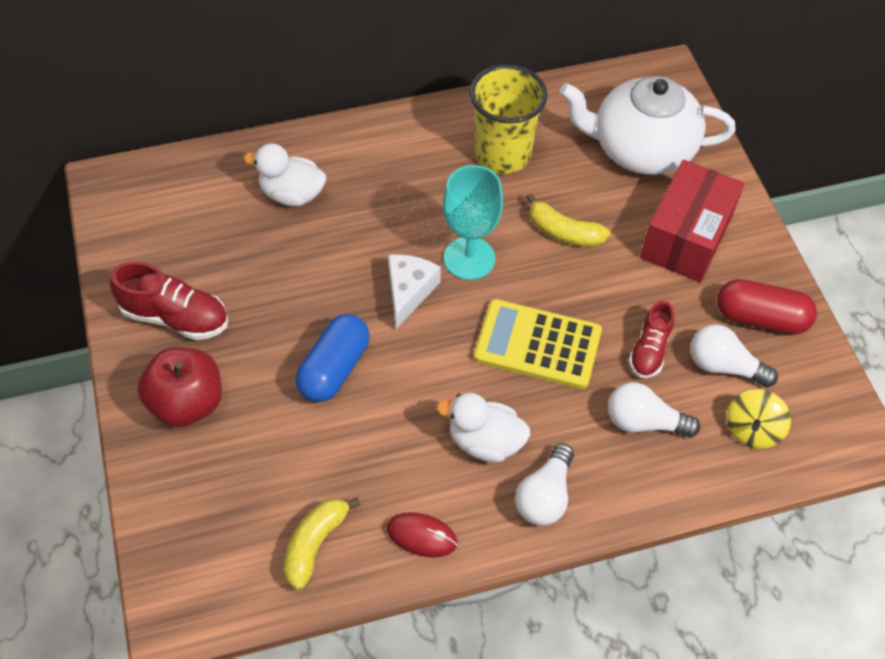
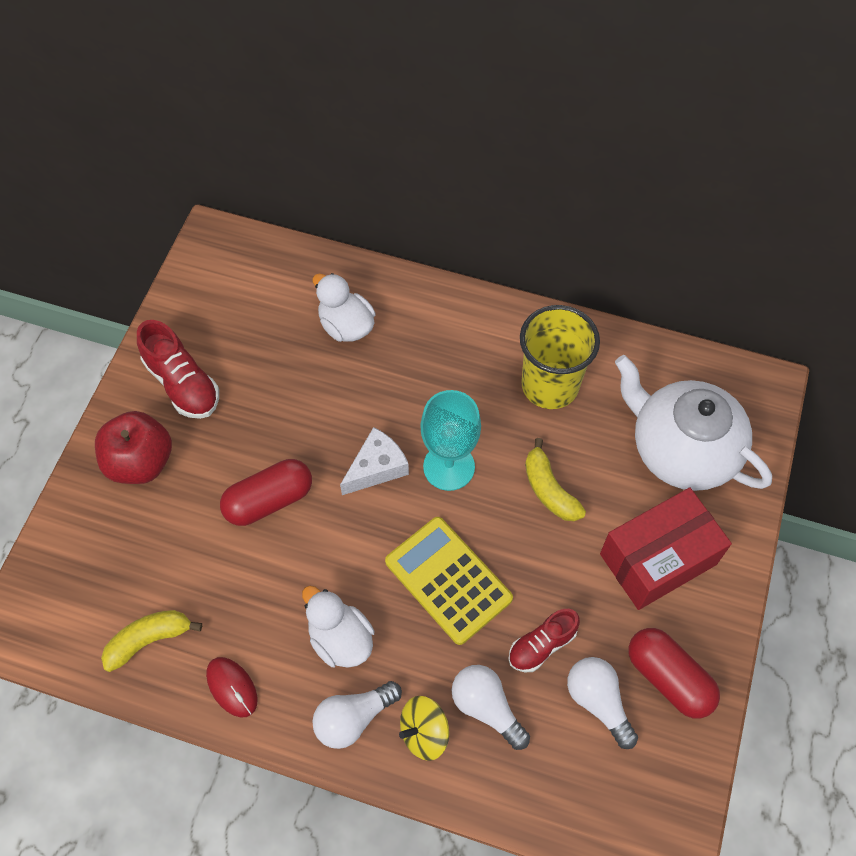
camera: 35 degrees right, 5 degrees up
blue capsule [296,314,370,402] -> red capsule [220,459,312,526]
yellow spinning top [727,389,791,449] -> yellow spinning top moved to [399,696,449,761]

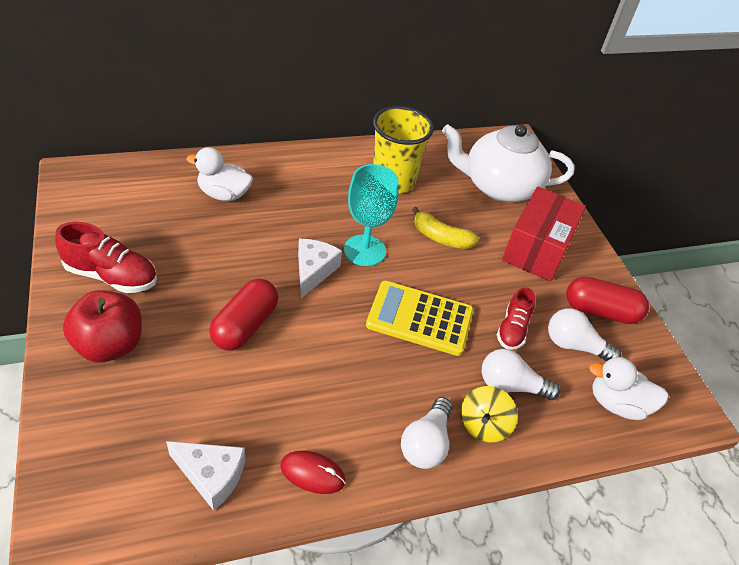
camera: 40 degrees left, 15 degrees down
yellow banana [101,610,202,672] -> white cheese [166,441,245,511]
white duck [302,586,374,668] -> white duck moved to [589,357,669,420]

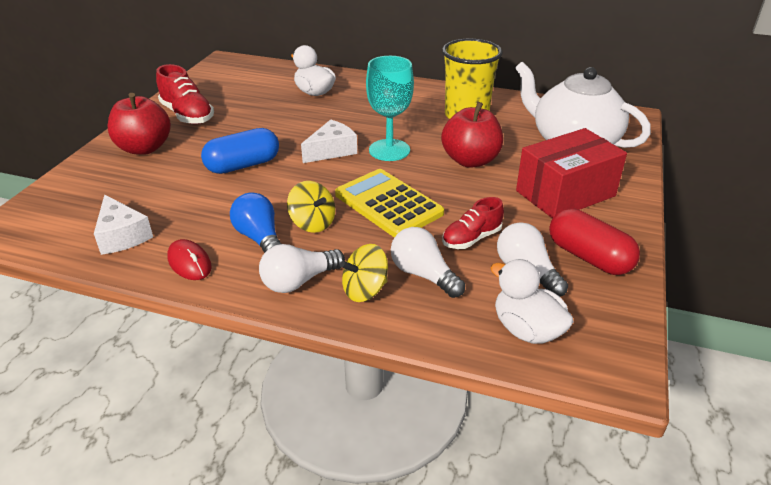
camera: 40 degrees right, 10 degrees down
red capsule [209,279,278,351] -> blue capsule [201,128,279,174]
yellow banana [412,207,479,249] -> red apple [441,102,503,168]
none -> blue light bulb [230,192,281,253]
none -> yellow spinning top [287,181,335,233]

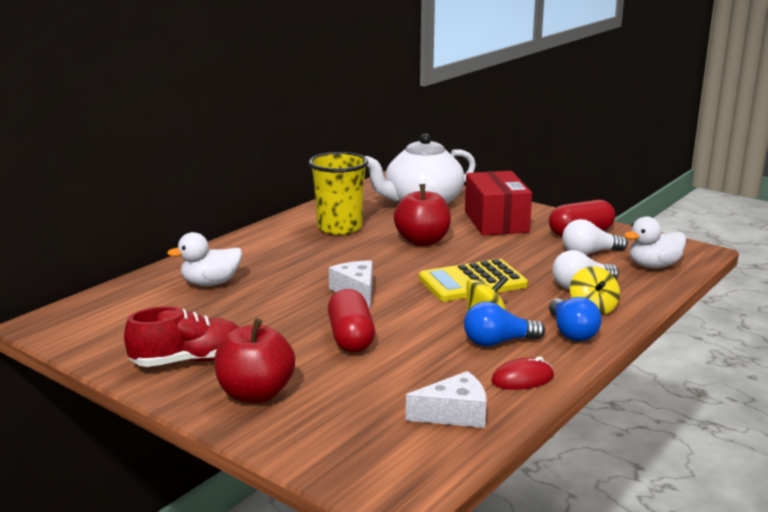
camera: 70 degrees left, 15 degrees down
blue capsule [201,128,279,174] -> red capsule [328,289,375,353]
white light bulb [259,244,345,293] -> blue light bulb [549,297,602,341]
turquoise goblet [366,56,414,161] -> none
red shoe [442,197,504,249] -> none

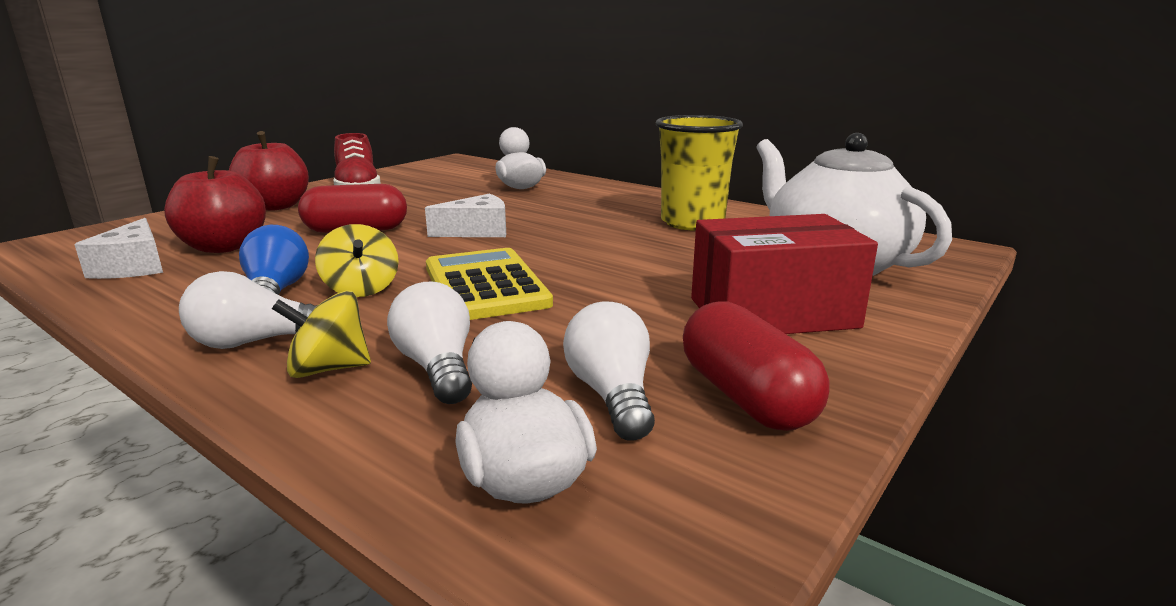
camera: 90 degrees right, 0 degrees up
red apple [394,184,451,246] -> red apple moved to [164,156,266,253]
red mouse [491,357,554,390] -> none
blue light bulb [549,297,602,341] -> white light bulb [179,271,318,349]

